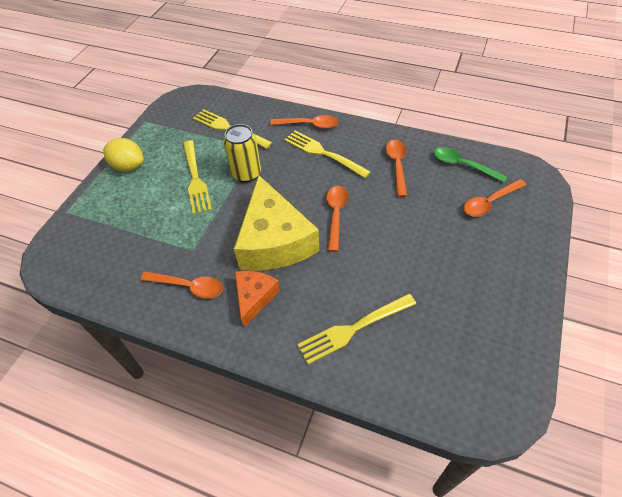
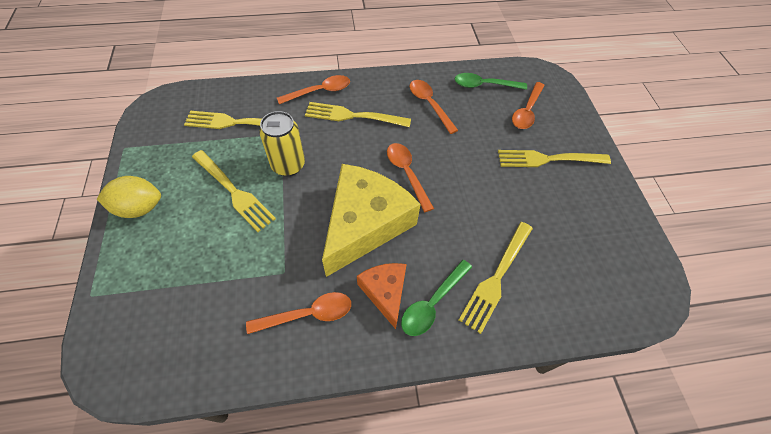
camera: 35 degrees left, 5 degrees up
yellow cheese [234,176,319,271] -> yellow cheese turned 105 degrees counterclockwise [322,164,421,277]
none -> green spoon [401,260,472,336]
none -> yellow fork [498,150,611,167]

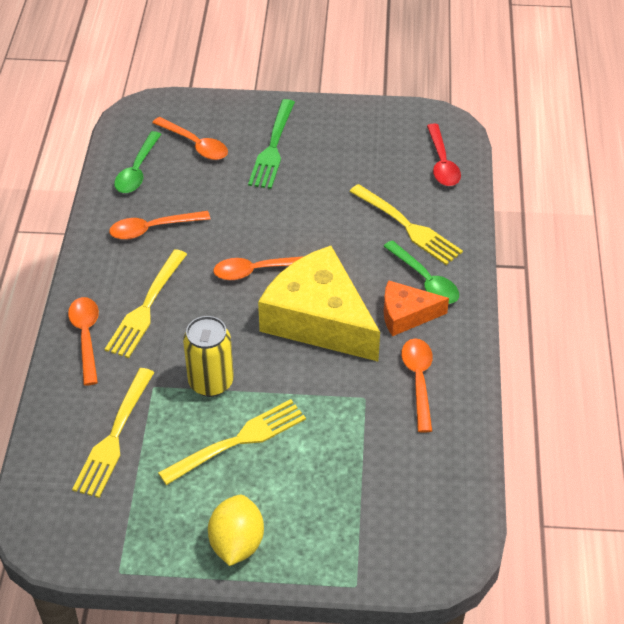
camera: 75 degrees left, 10 degrees down
yellow fork [498,150,611,167] -> green fork [248,99,295,189]
none -> red spoon [427,123,461,186]

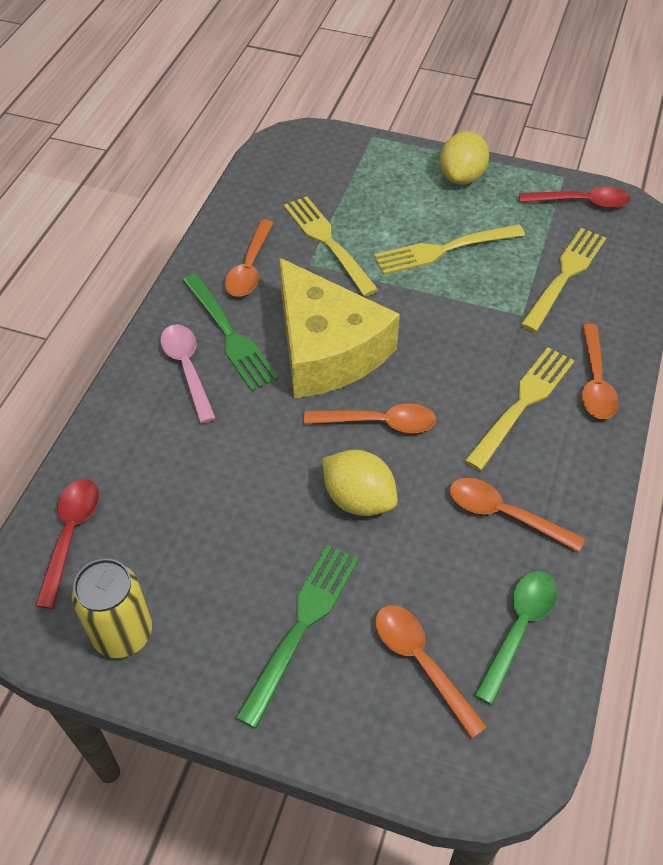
camera: 165 degrees left, 5 degrees up
orange spoon [109,211,210,240] -> orange spoon turned 150 degrees counterclockwise [450,478,585,552]
yellow can [183,316,234,397] -> yellow can moved to [72,558,152,658]
yellow fork [349,184,463,265] -> yellow fork moved to [284,196,379,297]
green spoon [383,240,459,304] -> pink spoon [160,324,216,423]
orange cheese [384,280,449,336] -> green fork [182,273,279,391]
none -> yellow lemon [322,450,398,516]
none -> red spoon [519,186,630,208]

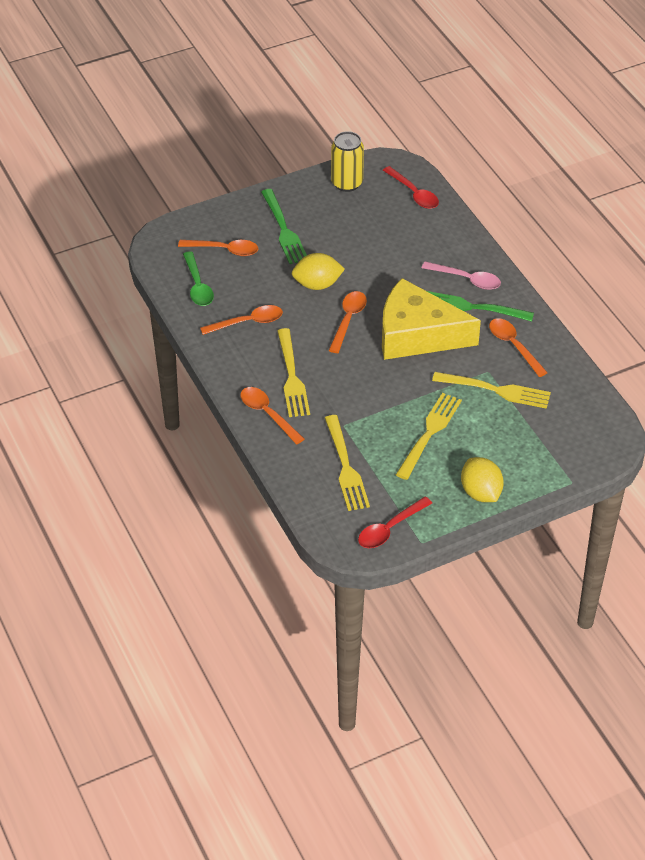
camera: 135 degrees right, 5 degrees down
orange spoon [304,403,436,433] -> orange spoon turned 150 degrees clockwise [328,291,367,353]

